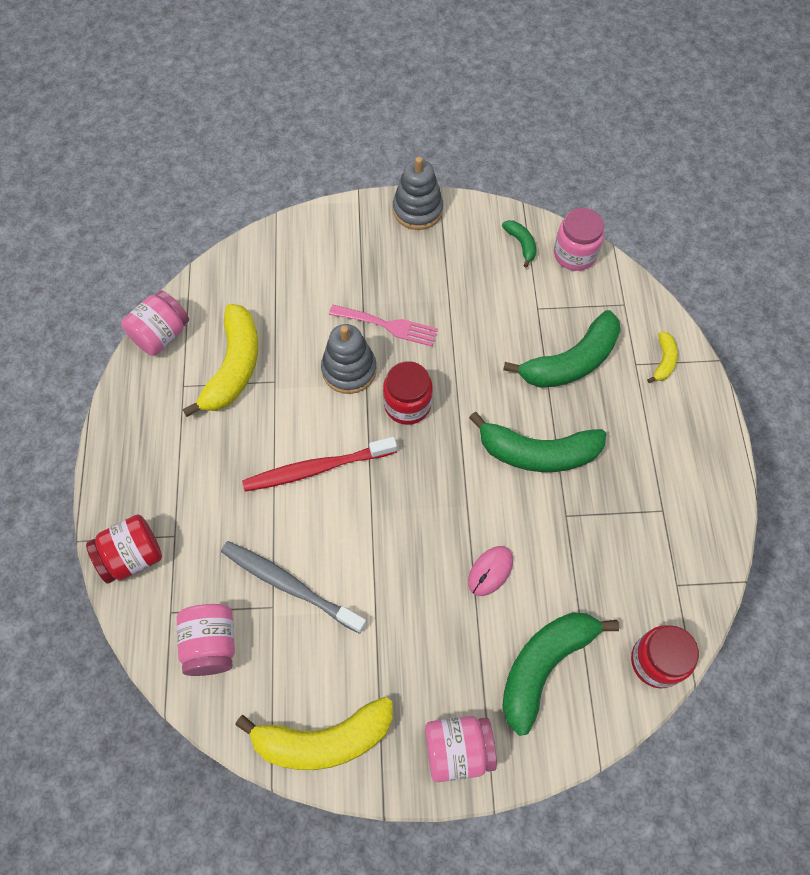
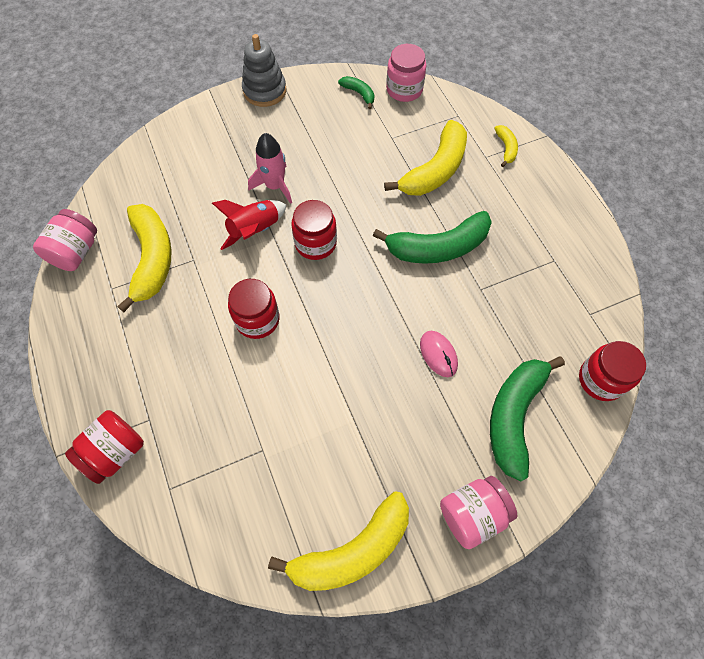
camera: 20 degrees left, 0 degrees up
pink jar [177,604,235,676] -> none
grey toothbrush [221,541,366,634] -> none
red toothbrush [242,437,397,491] -> red jar [228,279,280,339]
grey stacking toy [321,324,377,394] -> red rocket [212,200,286,250]
pink fork [329,305,438,347] -> pink rocket [248,133,292,204]
pink mouse [468,546,513,596] -> pink mouse turned 45 degrees counterclockwise [420,331,458,377]
green banana [503,310,621,388] -> yellow banana [384,120,467,196]

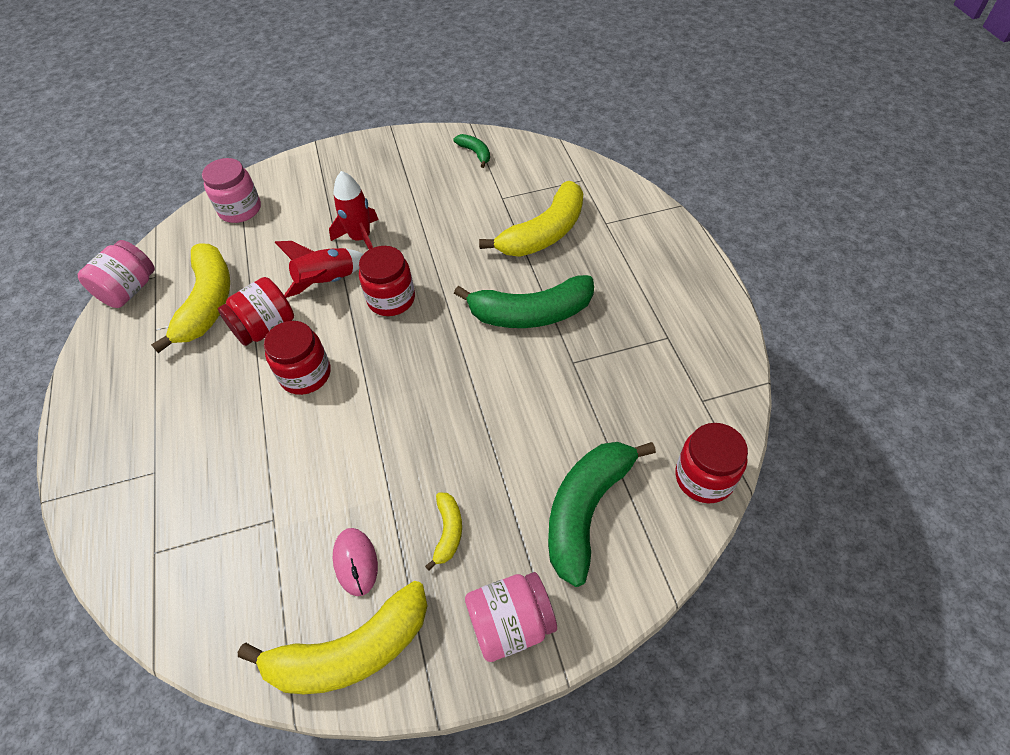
camera: 10 degrees right, 10 degrees down
red jar [65,410,144,484] -> red jar moved to [218,277,294,346]
grey stacking toy [242,34,286,107] -> none
pink rocket [248,133,292,204] -> red rocket [329,171,379,250]
pink jar [386,44,426,102] -> pink jar moved to [202,158,261,223]
pink mouse [420,331,458,377] -> pink mouse moved to [333,528,378,596]
yellow banana [494,125,518,167] -> yellow banana moved to [425,492,462,571]

